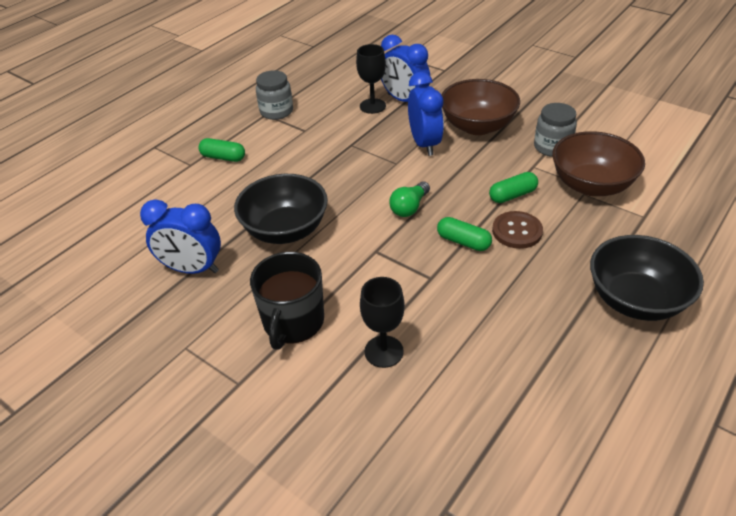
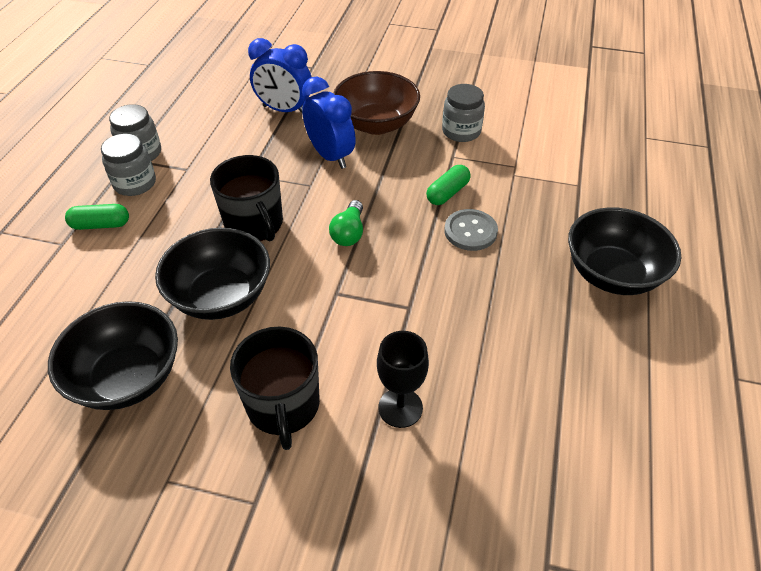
camera: 25 degrees left, 5 degrees up
blue clock [140,199,221,274] -> black bowl [48,301,178,410]
black goblet [356,44,386,114] -> none
green capsule [437,217,492,251] -> none
brown button [492,211,543,249] -> grey button [444,209,498,251]
brown bowl [552,131,645,196] -> none
none -> grey jar [101,133,156,196]
none -> black mug [210,155,283,241]

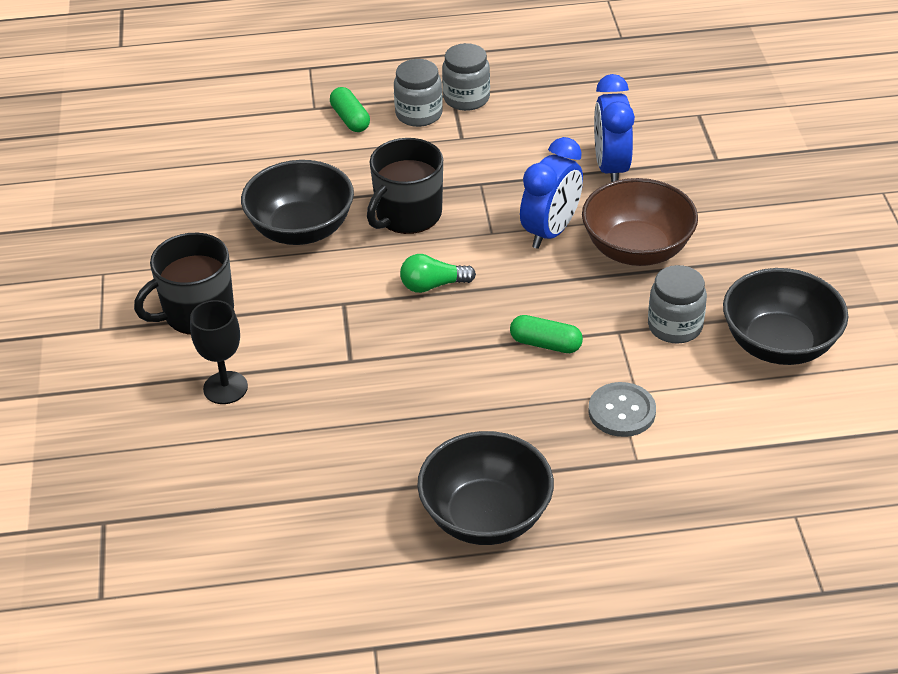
camera: 70 degrees right, 5 degrees down
black bowl [48,301,178,410] -> black bowl moved to [723,268,848,365]
grey button [444,209,498,251] -> grey button moved to [588,382,656,437]

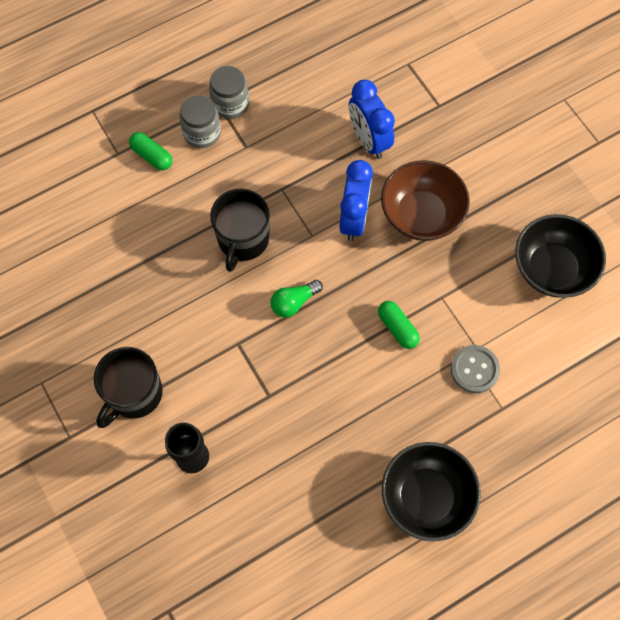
camera: 25 degrees left, 25 degrees up
black bowl [241,160,354,245] -> none
green capsule [510,315,583,353] -> green capsule turned 60 degrees clockwise [378,301,420,349]
grey jar [648,265,707,343] -> none

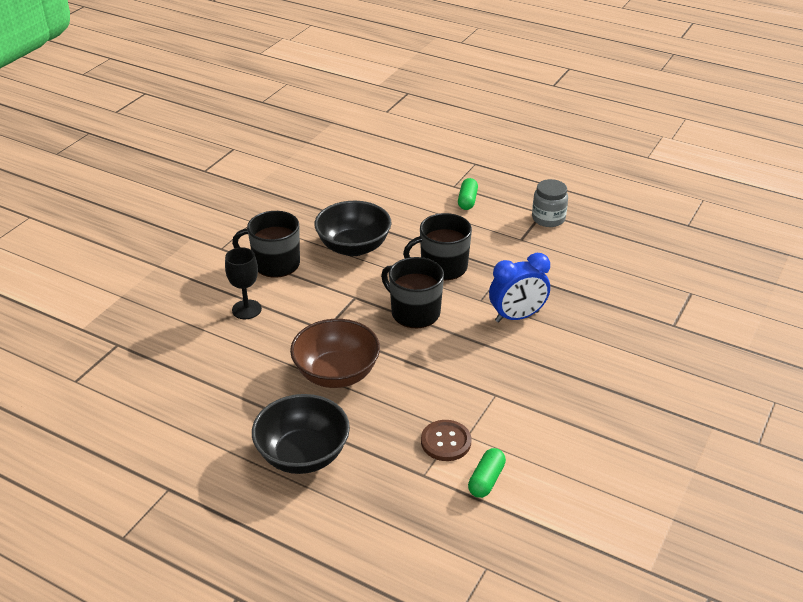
camera: 60 degrees right, 30 degrees down
grey jar [179,95,221,148] -> none
green light bulb [270,280,323,318] -> black mug [381,257,444,328]
blue clock [349,80,395,159] -> none
green capsule [378,301,420,349] -> green capsule moved to [468,448,506,498]
brown bowl [381,160,470,241] -> brown bowl moved to [290,319,380,388]
grey button [451,345,500,393] -> brown button [421,420,471,461]
black bowl [515,214,606,298] -> black bowl moved to [315,201,392,256]

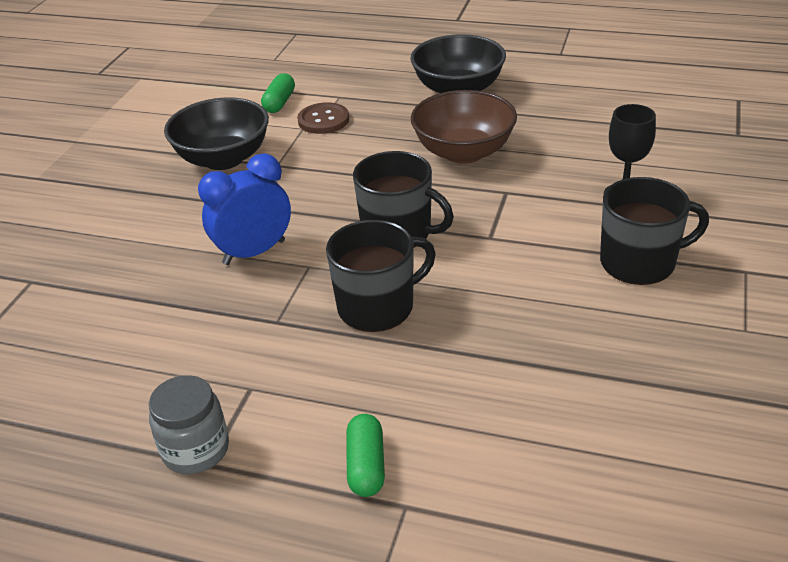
camera: 170 degrees right, 0 degrees up
black bowl [315,201,392,256] -> black bowl moved to [164,98,269,170]

